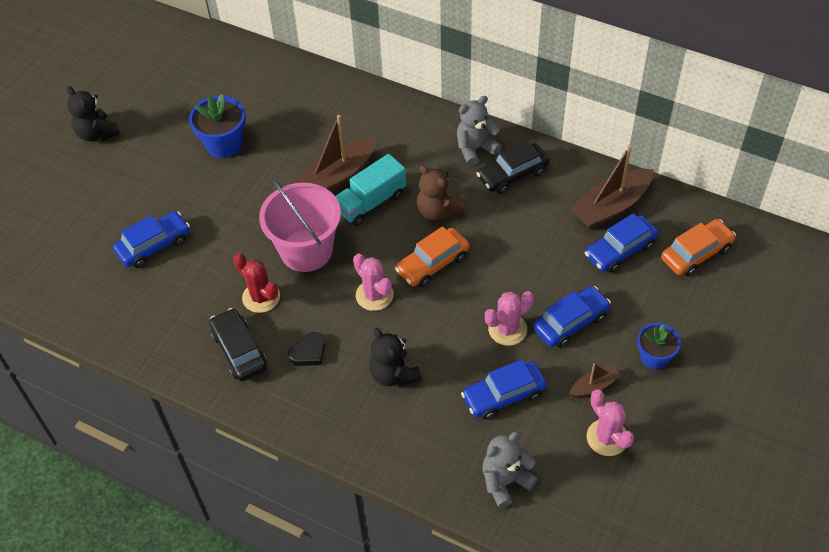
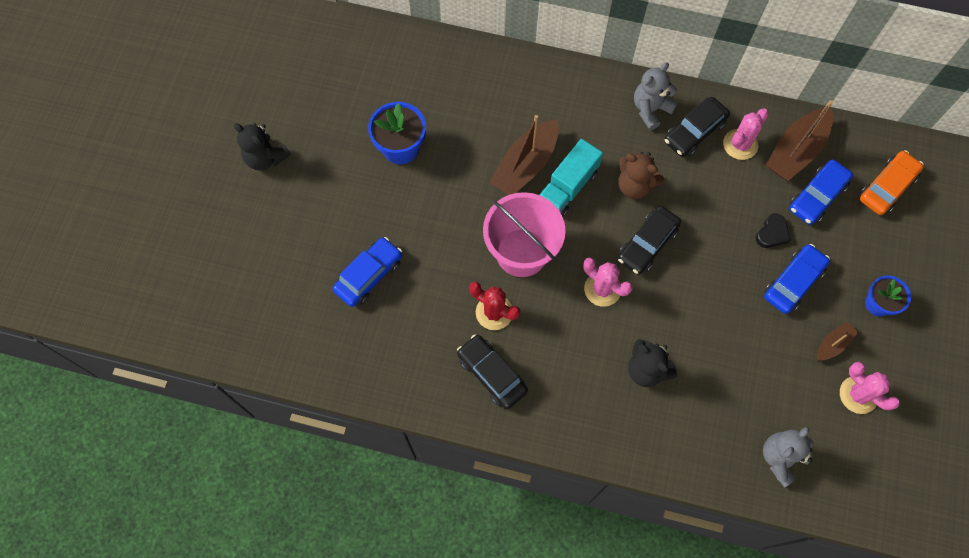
camera: 15 degrees left, 15 degrees up
black heart [288,332,325,366] -> black heart moved to [755,213,790,248]
orange car [395,226,469,287] -> black car [618,206,681,275]
blue car [461,359,547,419] -> none
pink cactus [485,291,534,346] -> pink cactus moved to [723,109,769,160]

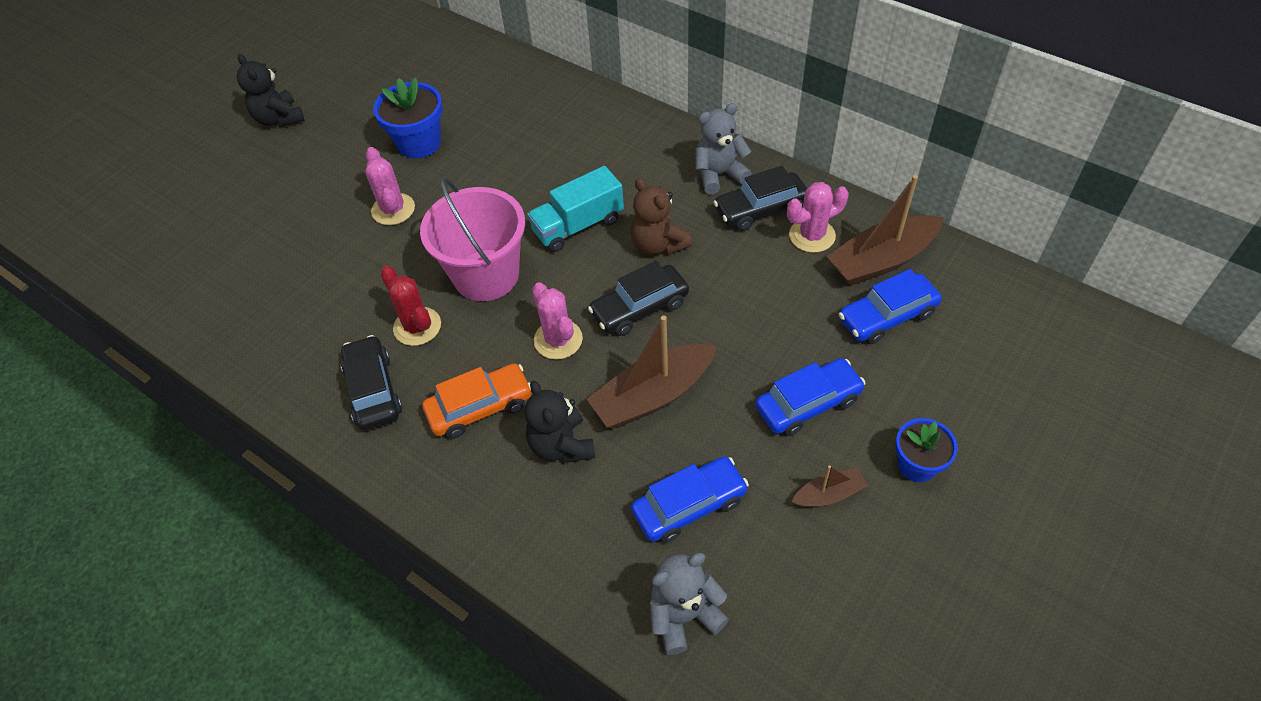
camera: 25 degrees right, 15 degrees down
blue car [332,237,402,307] -> blue car moved to [631,456,749,543]
brown boat [490,115,559,195] -> brown boat moved to [587,315,717,428]
black heart [755,213,790,248] -> none
pink cactus [840,362,900,414] -> pink cactus moved to [365,147,415,225]
orange car [860,150,924,215] -> orange car moved to [422,363,531,439]

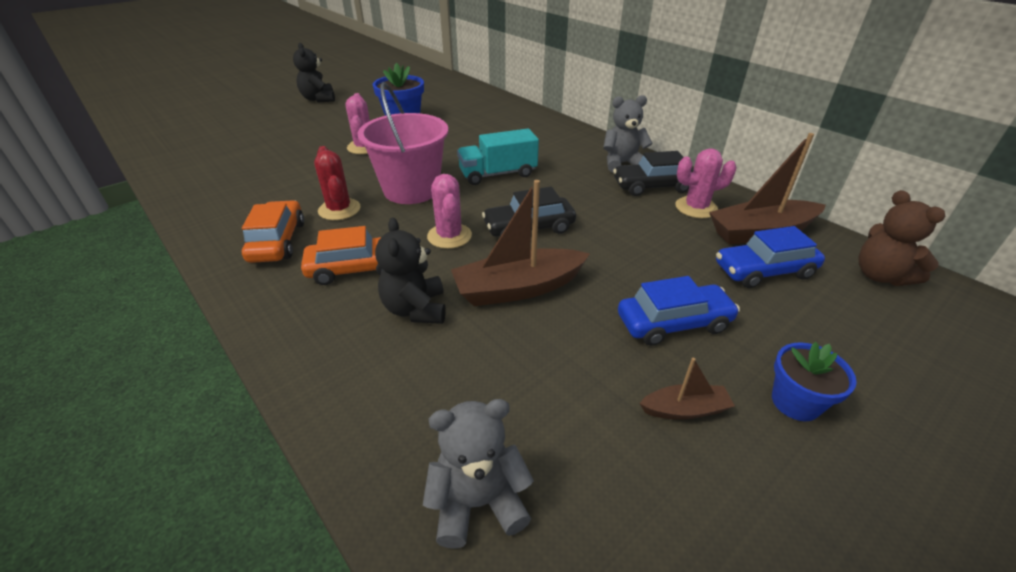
camera: 10 degrees right, 15 degrees down
black car [340,335,402,431] -> orange car [242,200,304,263]
brown teddy bear [631,179,692,255] -> brown teddy bear moved to [859,190,945,286]
blue car [631,456,749,543] -> none

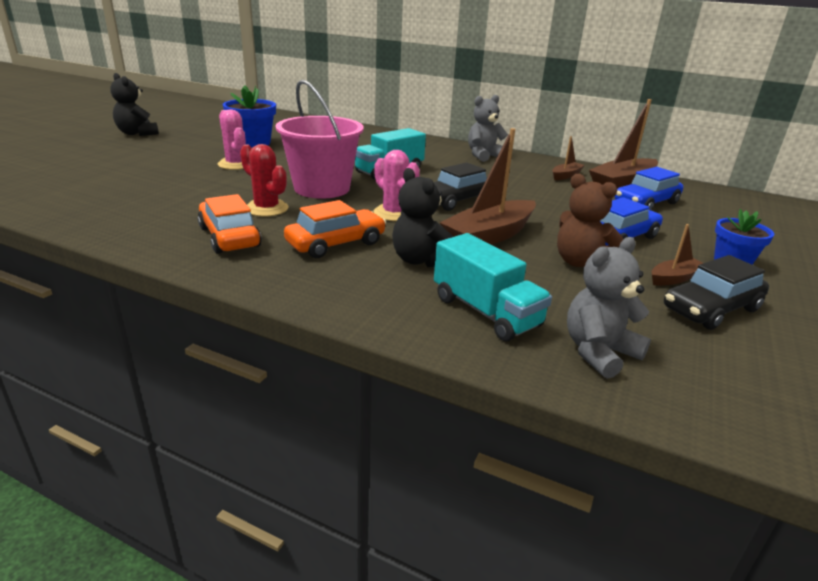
camera: 25 degrees left, 10 degrees down
black car [613,151,694,196] -> black car moved to [664,255,769,330]
pink cactus [675,148,737,218] -> brown boat [552,136,585,180]
brown teddy bear [859,190,945,286] -> brown teddy bear moved to [557,174,623,267]
none -> turquoise truck [434,233,552,341]

